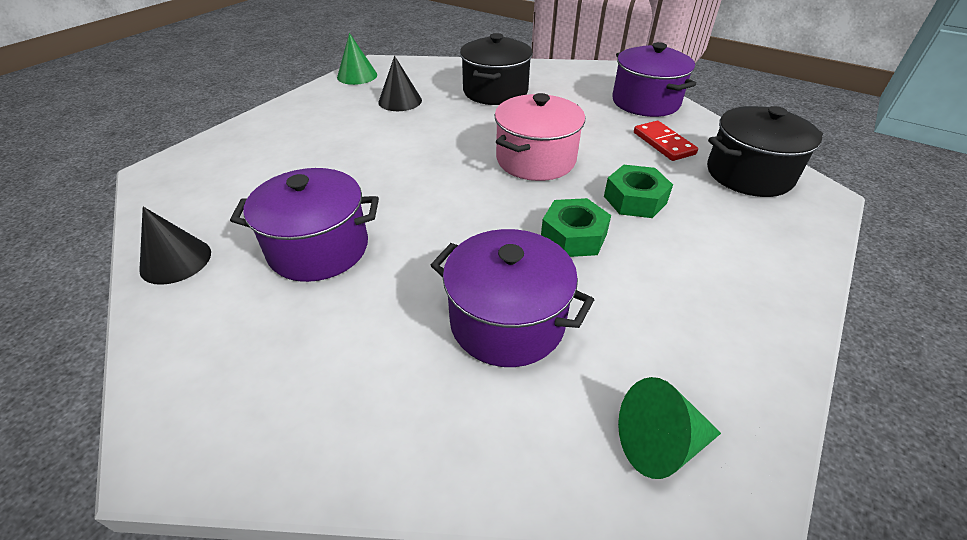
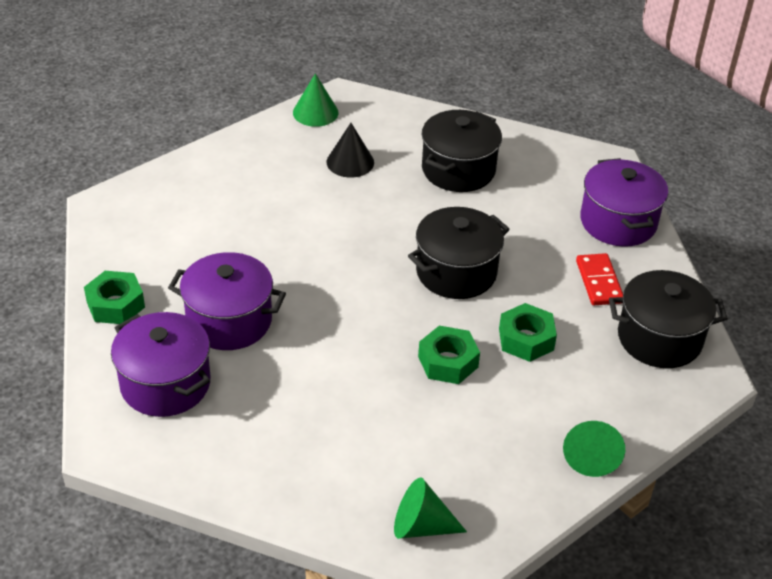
camera: 15 degrees right, 0 degrees up
black cone [139,207,211,285] -> green nut [84,271,145,324]
purple pot [431,229,594,367] -> purple pot moved to [111,312,210,417]
pink pot [494,93,585,181] -> black pot [408,207,510,299]
none -> green cone [563,421,625,477]

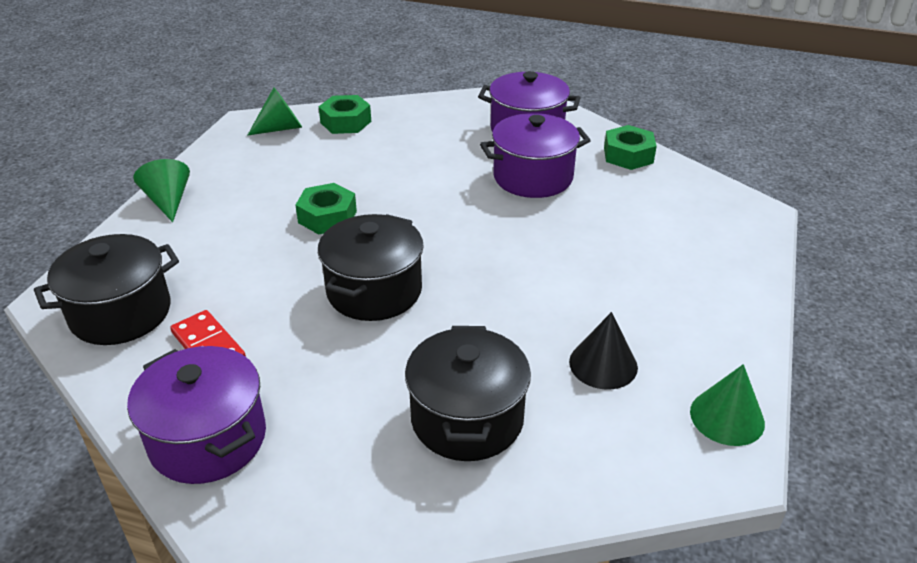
camera: 150 degrees right, 5 degrees down
green nut [499,303,557,362] -> green nut moved to [319,95,371,134]

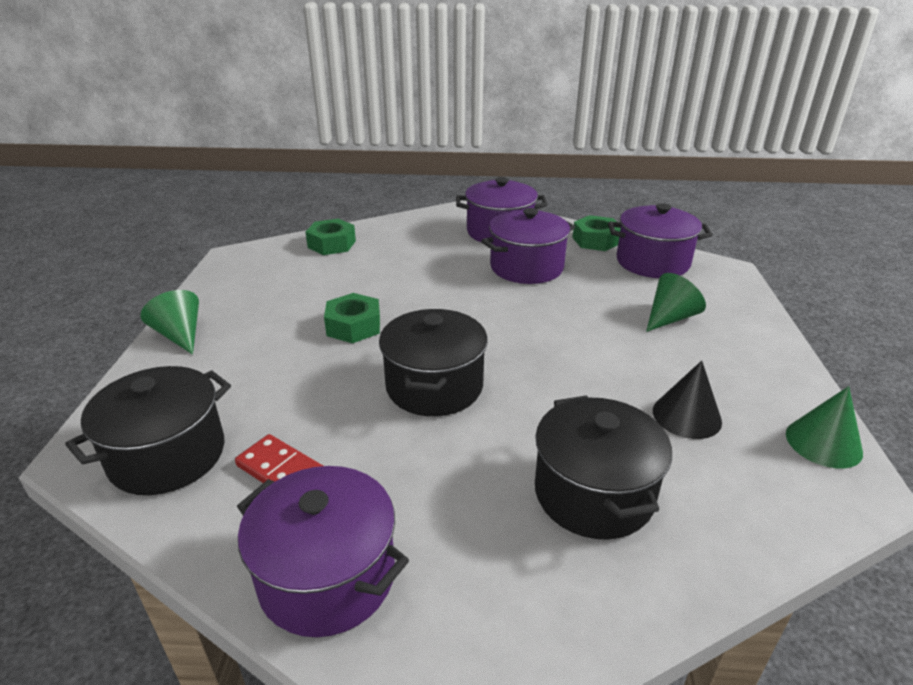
camera: 15 degrees left, 5 degrees down
green cone [248,87,302,135] -> green cone moved to [646,273,706,332]
none -> purple pot [608,203,713,278]

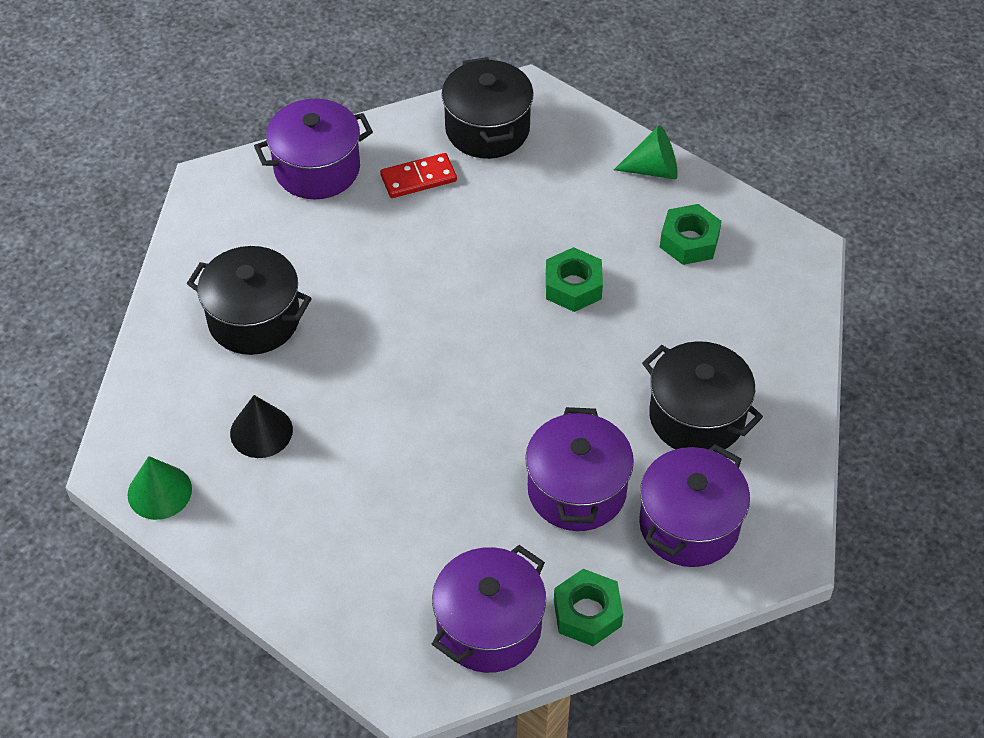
camera: 125 degrees right, 20 degrees up
green nut [306,219,356,255] -> green nut moved to [660,204,722,265]
black pot [379,309,488,416] -> black pot moved to [642,341,763,453]
green cone [646,273,706,332] -> none

